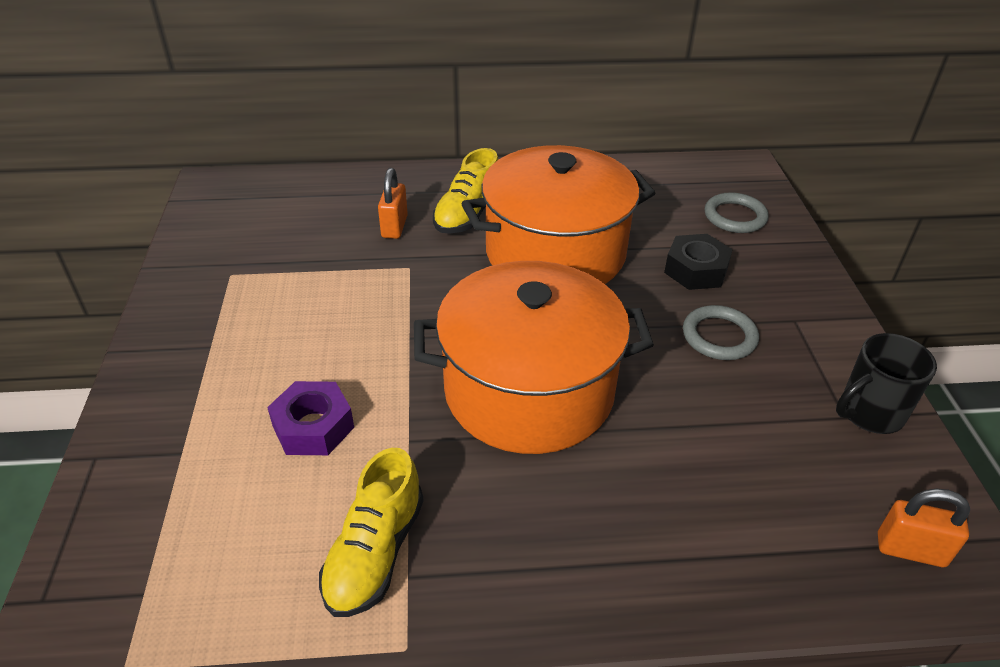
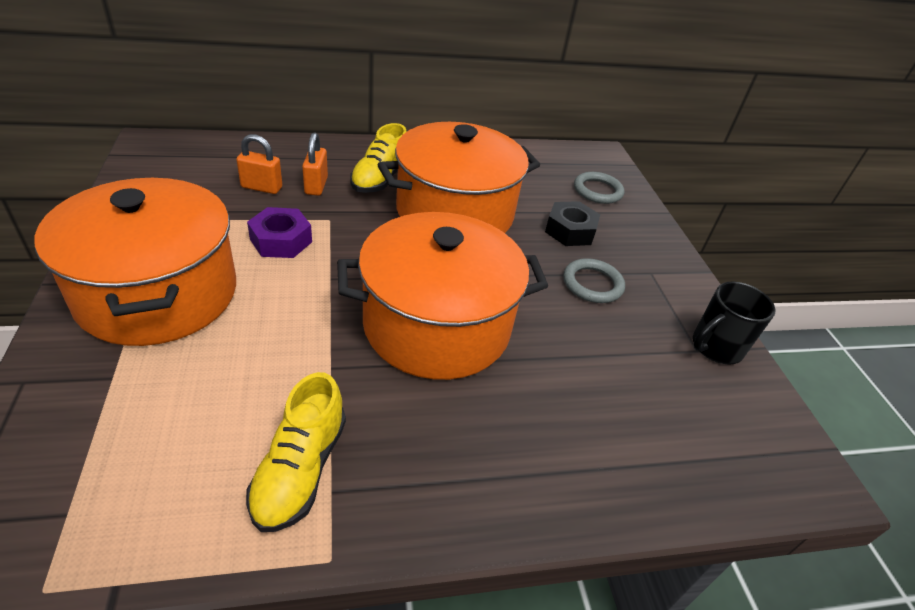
camera: 10 degrees left, 0 degrees up
purple nut [267,381,354,455] -> purple nut moved to [247,207,312,258]
orange padlock [878,489,970,567] -> orange padlock moved to [236,134,282,194]
none -> orange pot [34,178,236,346]

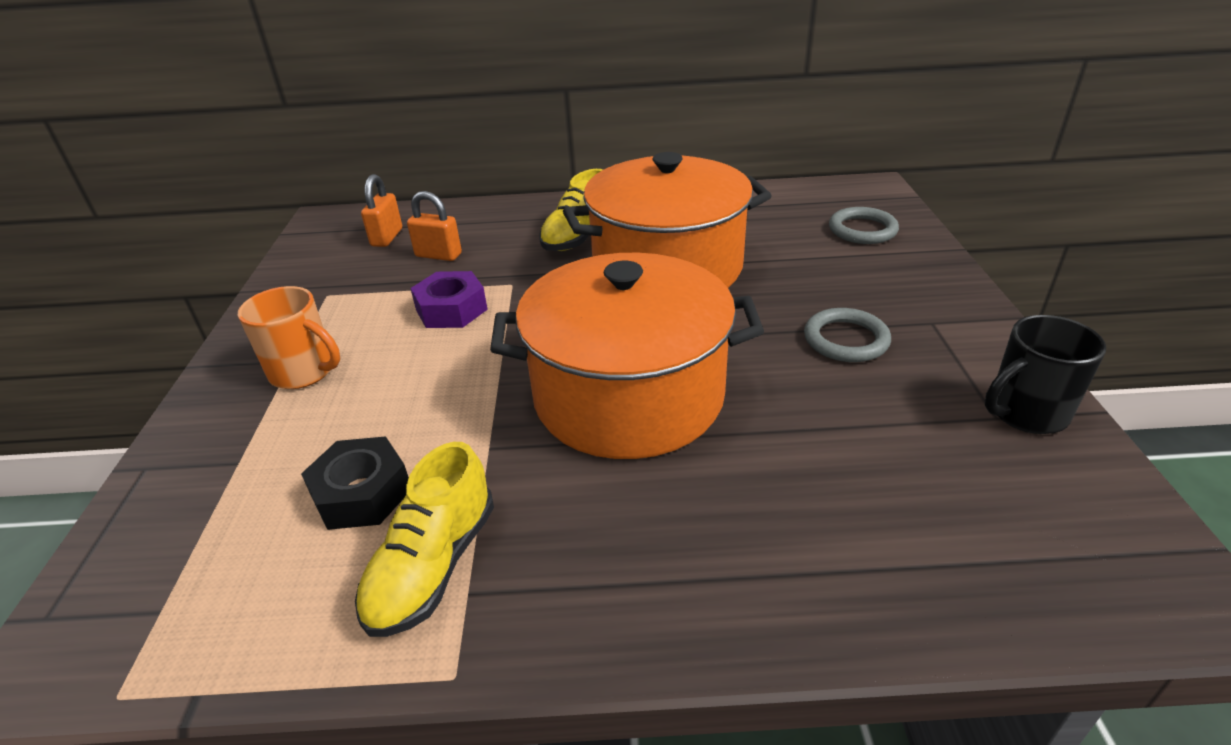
camera: 15 degrees right, 5 degrees down
orange pot [34,178,236,346] -> orange mug [238,286,340,389]
orange padlock [302,132,328,196] -> orange padlock moved to [361,174,402,247]
black nut [545,201,600,246] -> black nut moved to [301,436,409,530]

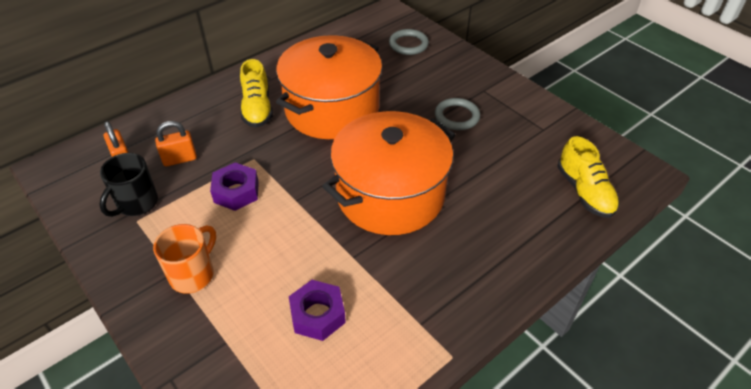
camera: 40 degrees left, 10 degrees up
orange mug [238,286,340,389] -> orange mug turned 45 degrees counterclockwise [153,224,216,294]
black nut [301,436,409,530] -> purple nut [289,280,346,341]
yellow shoe [355,442,494,637] -> yellow shoe moved to [557,136,619,218]
black mug [985,315,1106,434] -> black mug moved to [99,153,158,217]

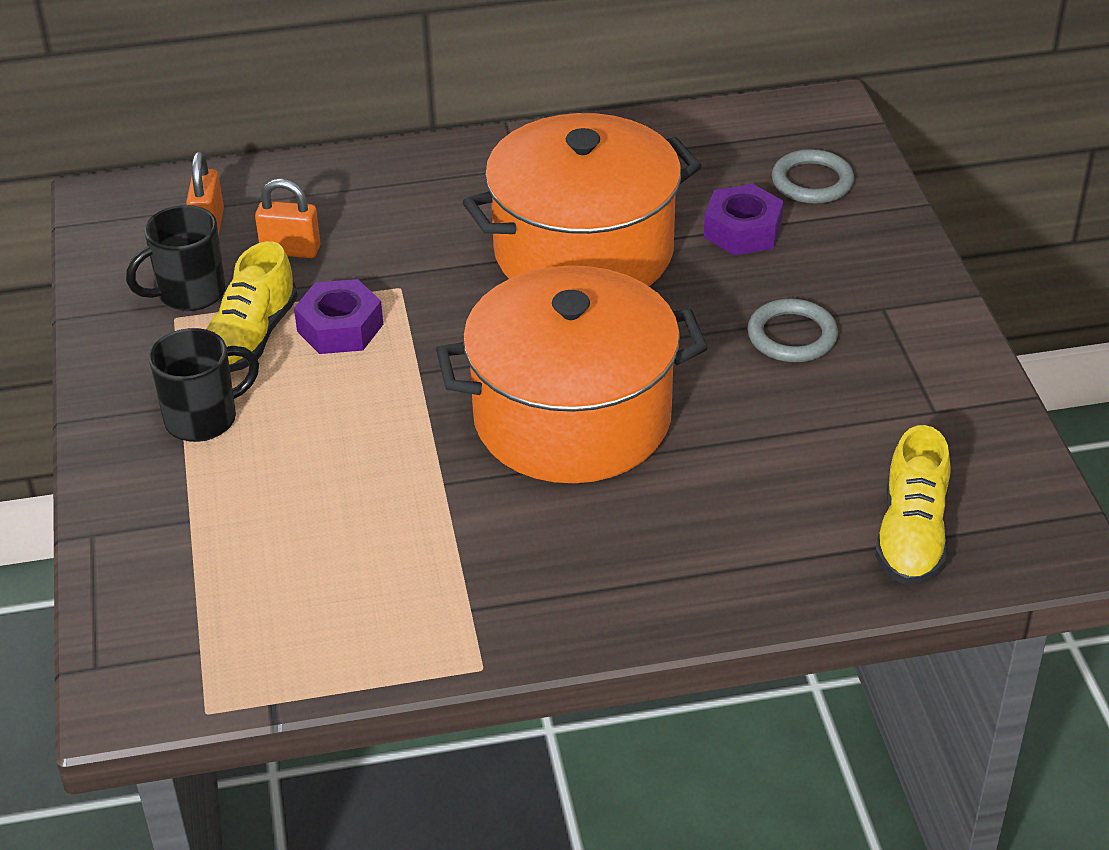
camera: 30 degrees right, 5 degrees down
orange mug [153,224,216,294] -> black mug [149,328,259,442]
yellow shoe [240,59,273,128] -> yellow shoe moved to [206,241,298,372]
purple nut [289,280,346,341] -> purple nut moved to [704,184,784,255]

